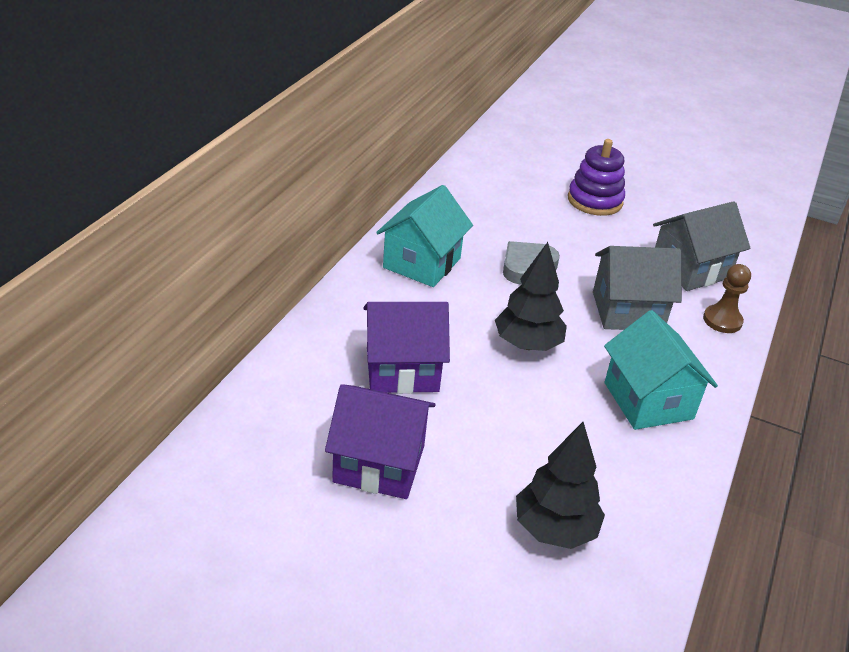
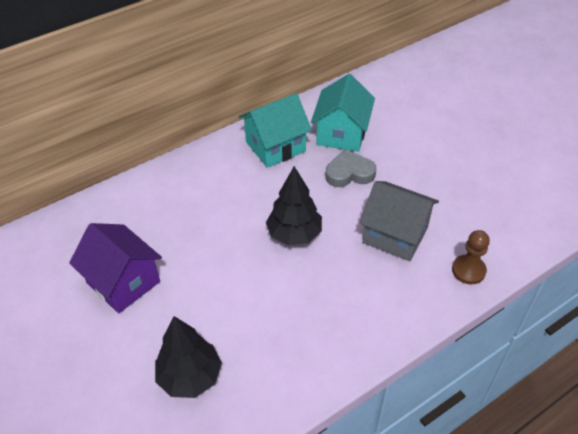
camera: 35 degrees right, 10 degrees up
purple house [363,302,450,394] -> none
purple stacking toy [568,139,625,216] -> none
turquoise house [604,310,718,430] -> turquoise house moved to [311,74,375,152]
grey house [653,201,751,291] -> none

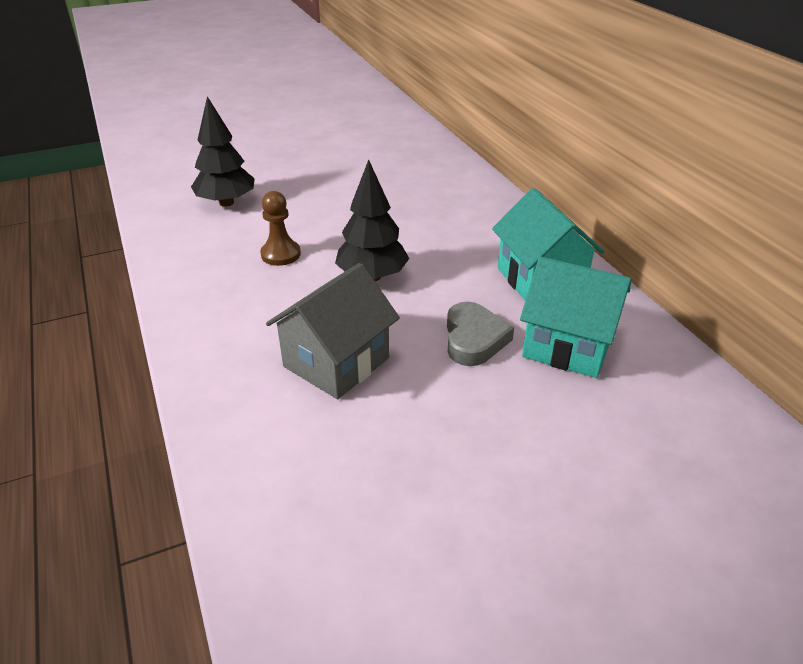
camera: 100 degrees right, 10 degrees down
purple house [69,223,162,313] -> none
brown pawn [452,230,490,284] -> brown pawn moved to [260,191,301,266]

